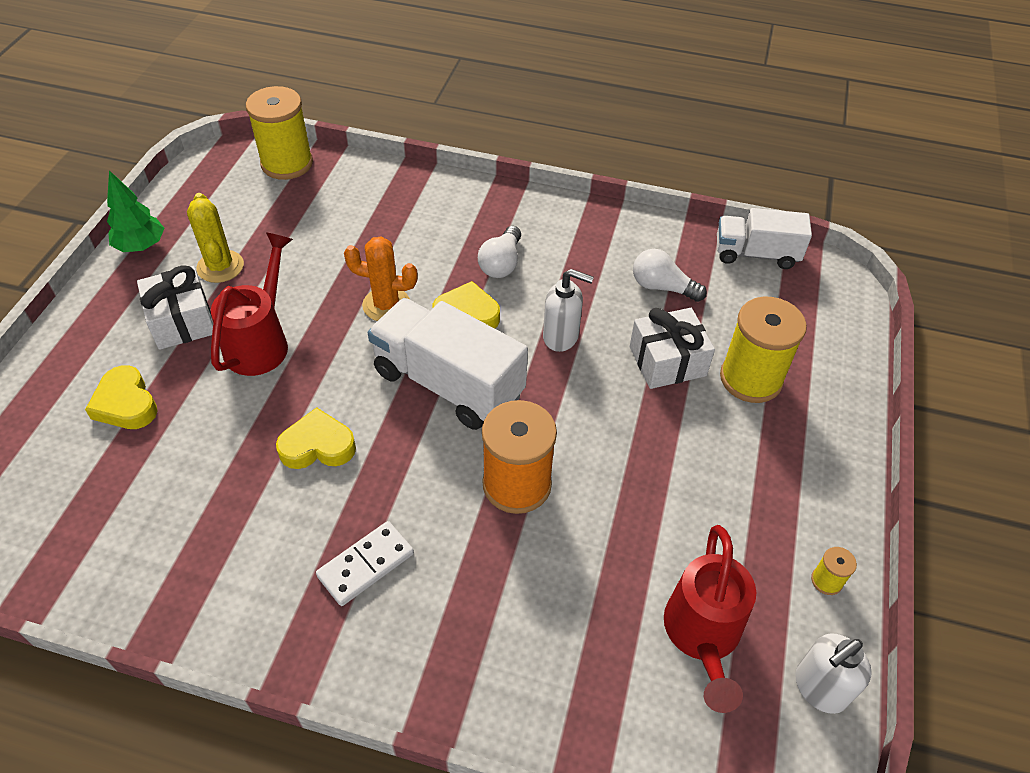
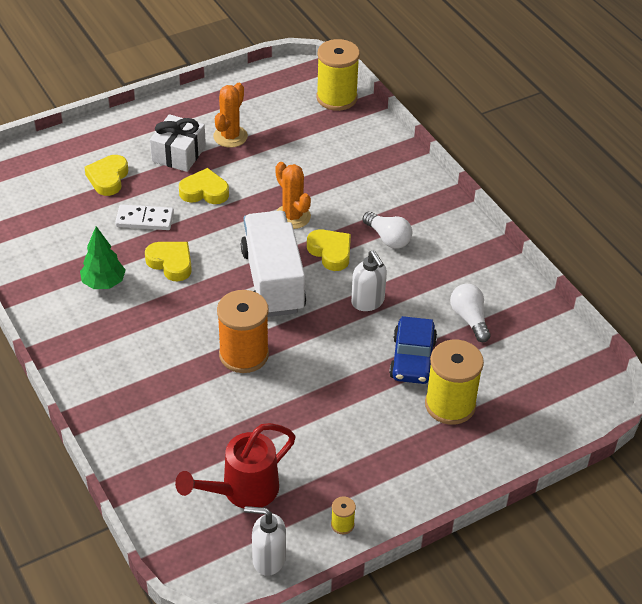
camera: 45 degrees right, 5 degrees down
green tree [107,170,164,252] -> green tree moved to [80,226,126,289]
yellow cactus [187,193,244,283] -> orange cactus [213,83,248,148]
red watering can [211,232,293,376] -> yellow heart [179,168,229,204]
white domino [316,521,414,606] -> white domino moved to [115,204,174,230]
white light bulb [478,226,521,278] -> white light bulb turned 105 degrees counterclockwise [363,212,412,249]
white gift [630,308,715,389] -> blue car [389,316,437,384]
white truck [717,208,812,269] -> none

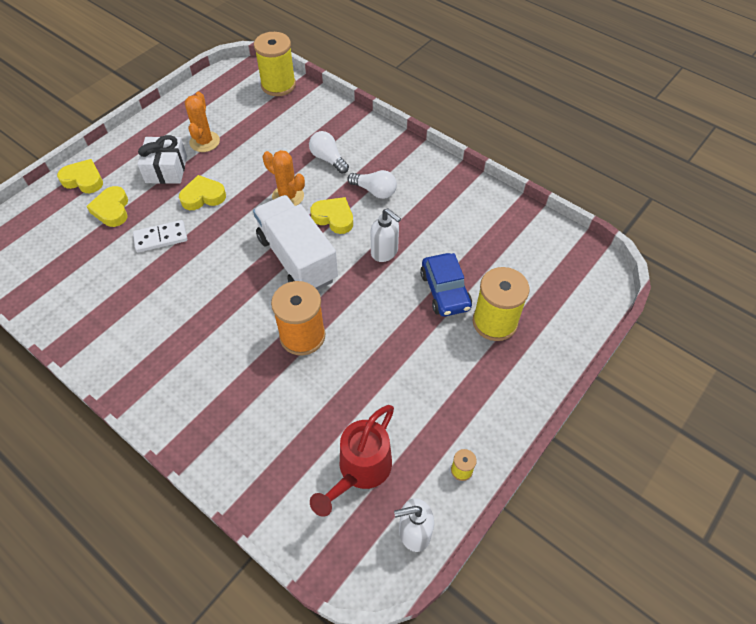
camera: 20 degrees left, 10 degrees up
green tree [80,226,126,289] -> none
yellow heart [145,242,192,281] -> yellow heart moved to [57,159,103,193]
white light bulb [450,284,491,342] -> white light bulb moved to [309,131,349,174]

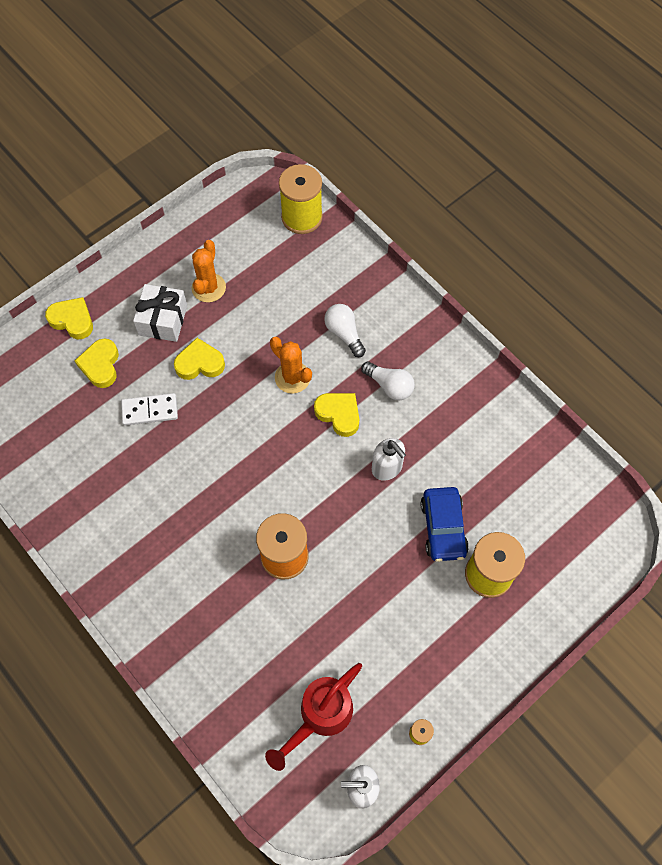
camera: 10 degrees right, 10 degrees up
white truck [253,195,338,290] -> none

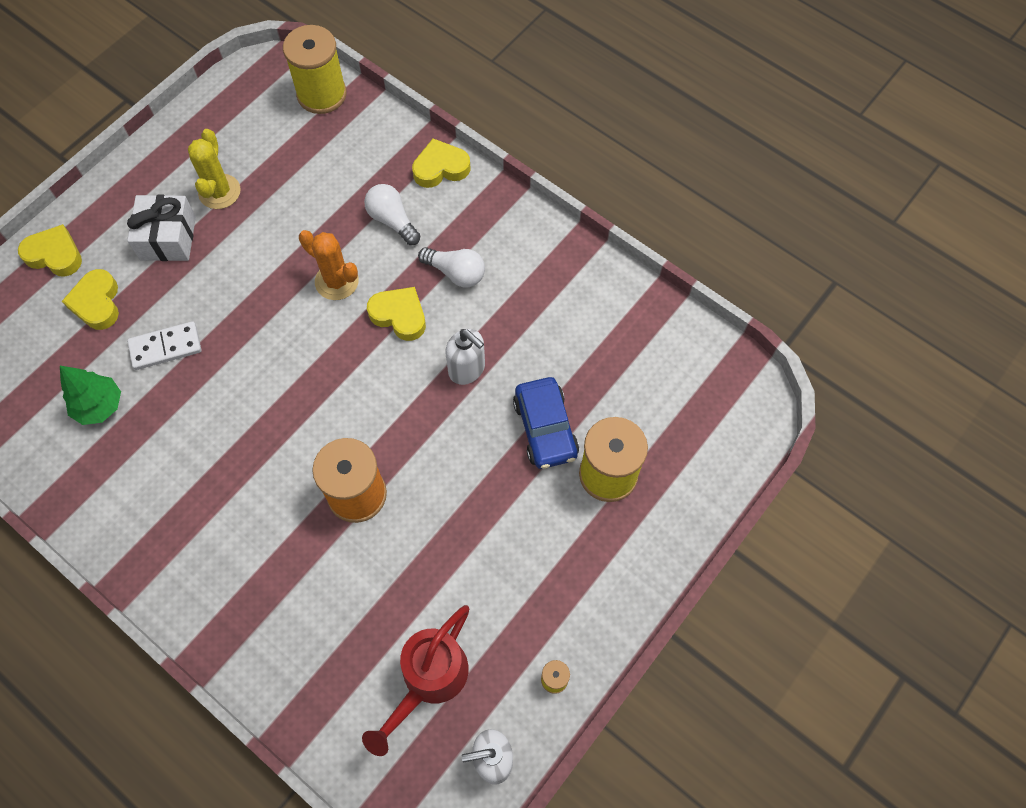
camera: 10 degrees left, 0 degrees up
yellow heart [174,338,225,380] -> yellow heart moved to [412,139,471,188]
orange cactus [192,240,226,302] -> yellow cactus [188,129,240,209]
none -> green tree [60,366,121,425]

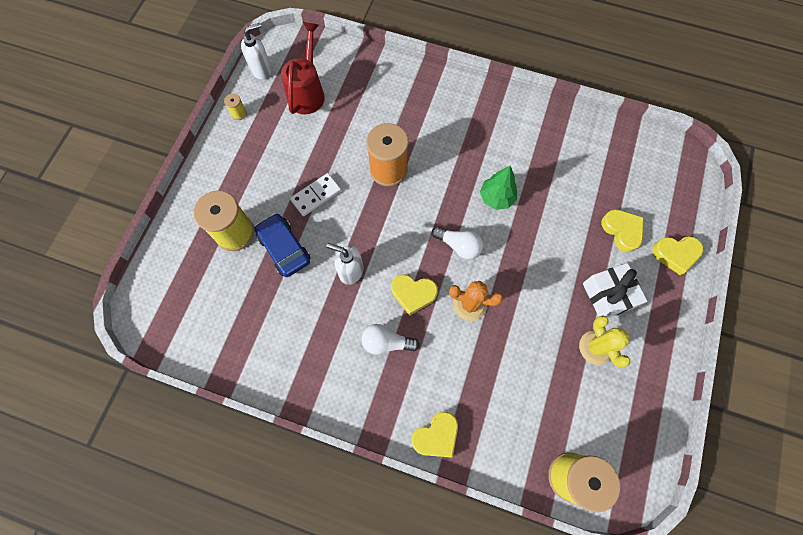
camera: 160 degrees right, 5 degrees up
green tree [60,366,121,425] -> green tree moved to [480,166,517,210]
white domino [127,321,202,370] -> white domino moved to [290,173,341,216]
white light bulb [364,184,420,245] -> white light bulb moved to [432,226,483,259]

